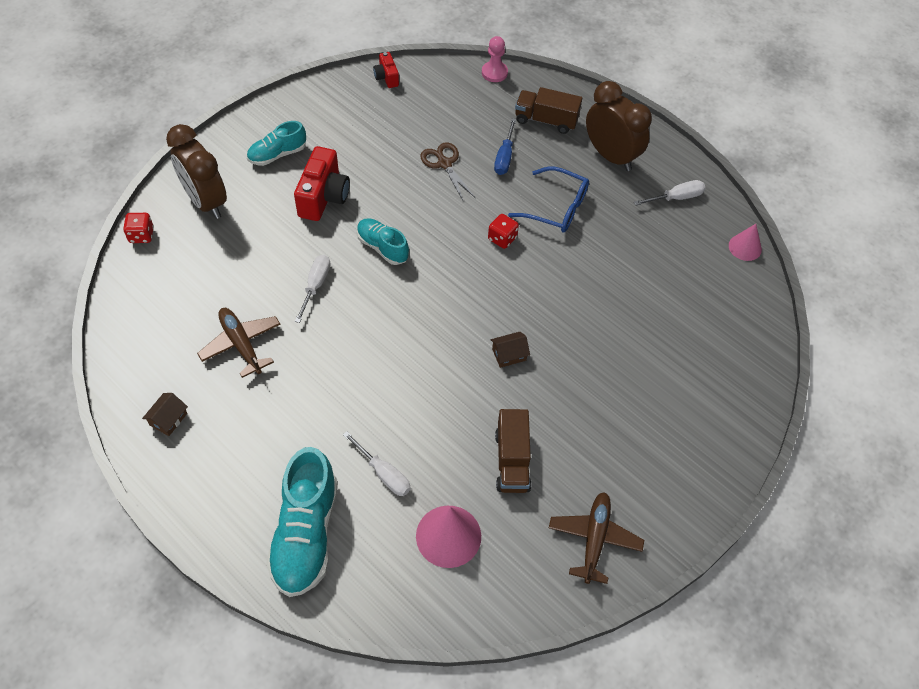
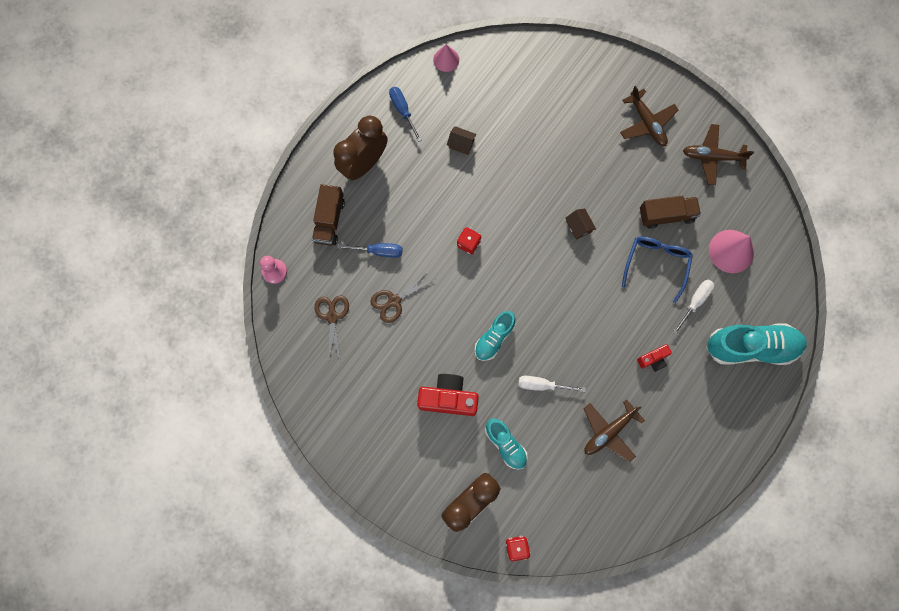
camera: 95 degrees left, 20 degrees up
brown house [142,393,188,436] -> brown house moved to [447,126,477,155]
turquoise shoe [247,121,306,166] -> turquoise shoe moved to [485,419,528,470]
red camera [373,52,399,88] -> red camera moved to [637,344,672,372]
blue glasses [508,167,589,233] -> blue glasses moved to [622,237,693,303]
white screwdriver [634,180,706,205] -> blue screwdriver [389,87,422,142]
none -> brown scissors [315,295,349,364]
none -> brown plane [620,86,679,146]

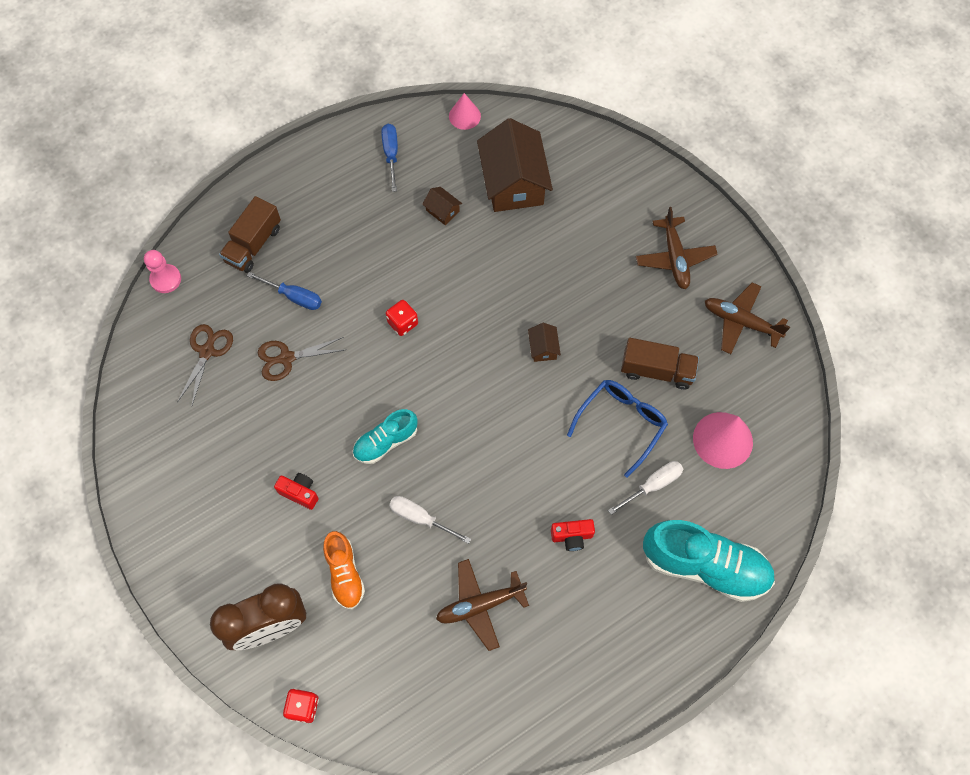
camera: 20 degrees right, 10 degrees down
brown clock [333,116,388,180] -> none
red camera [417,374,479,416] -> red camera [274,473,319,510], size x0.54
turquoise shoe [485,419,528,470] -> orange shoe [323,531,365,609]
none -> brown house [477,118,553,212]

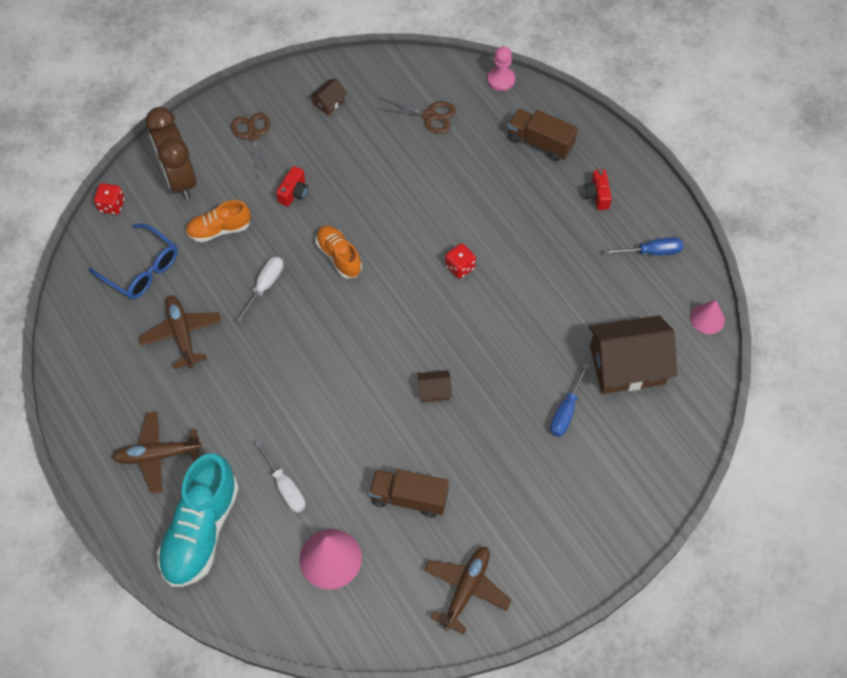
camera: 90 degrees right, 5 degrees down
blue screwdriver [247,272,322,310] -> blue screwdriver moved to [550,363,589,437]
brown scissors [258,337,344,381] -> brown scissors moved to [231,112,270,175]
turquoise shoe [353,409,418,464] -> orange shoe [316,225,362,279]
brown house [422,187,462,225] -> brown house moved to [310,79,347,115]
red camera [551,519,595,551] -> red camera moved to [584,169,612,210]
blue glasses [567,380,668,478] -> blue glasses moved to [88,224,178,299]
brown truck [621,338,699,390] -> brown truck turned 90 degrees clockwise [369,470,449,518]
brown plane [636,207,717,289] -> brown plane moved to [112,412,202,494]

